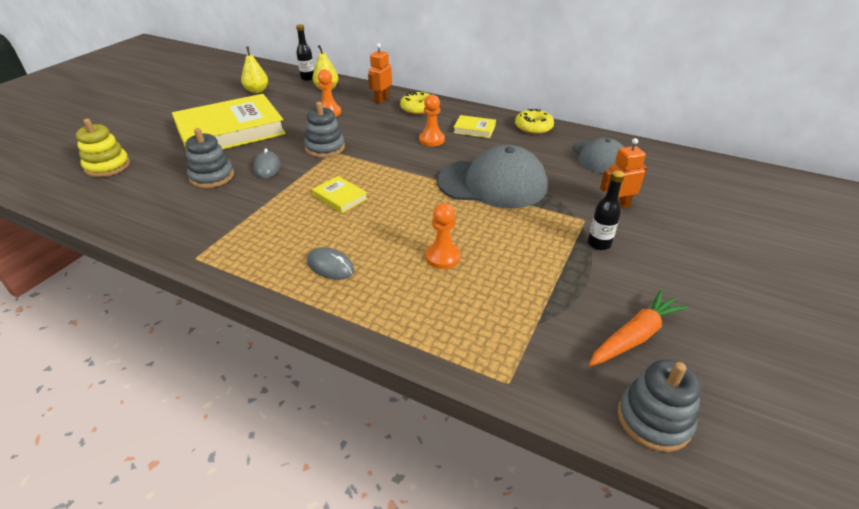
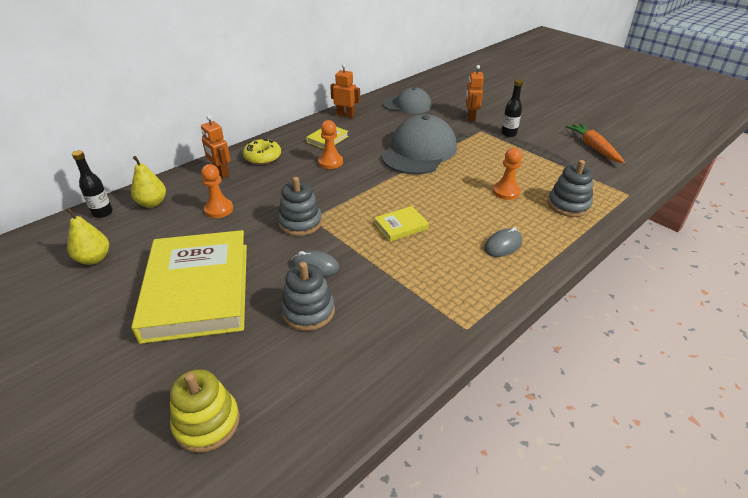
camera: 70 degrees left, 0 degrees up
yellow donut [515,109,554,134] -> orange robot [330,64,360,118]
grey stacking toy [618,360,701,452] -> grey stacking toy moved to [548,160,594,217]

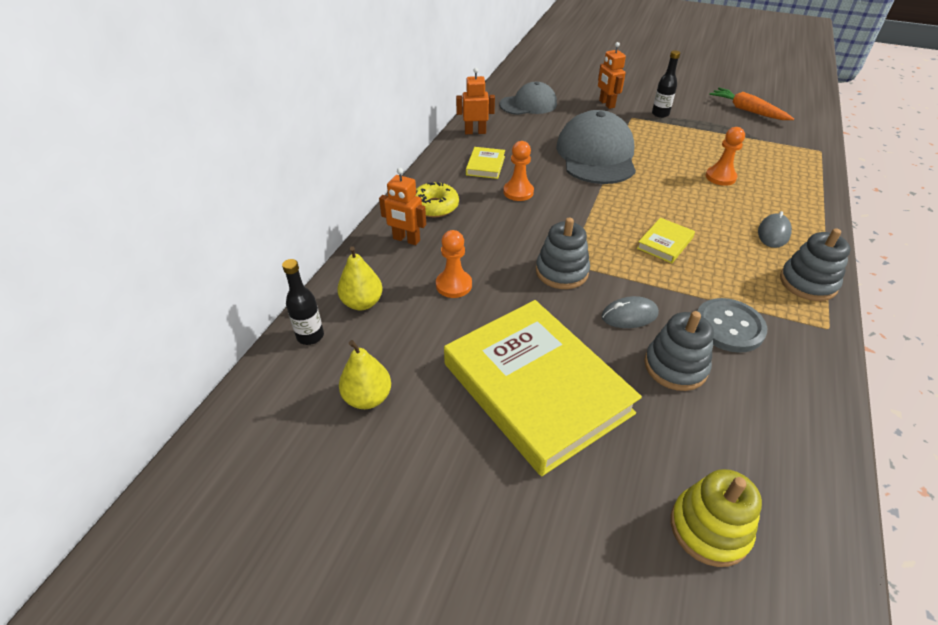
camera: 25 degrees left, 5 degrees up
grey stacking toy [548,160,594,217] -> grey stacking toy moved to [780,228,851,301]
none -> grey button [697,298,767,353]

